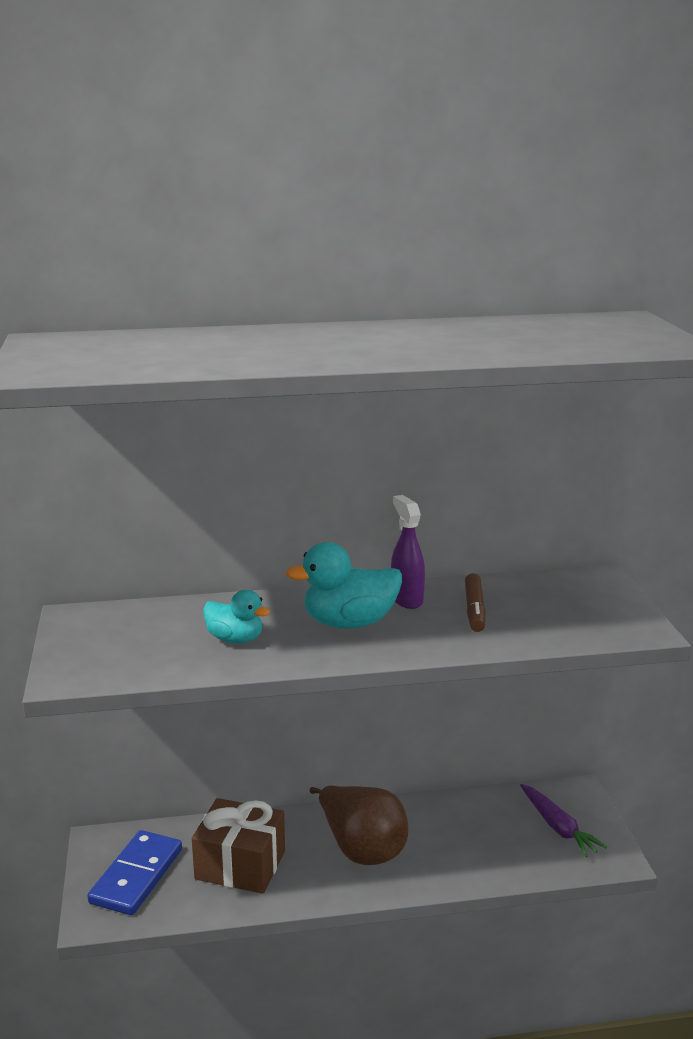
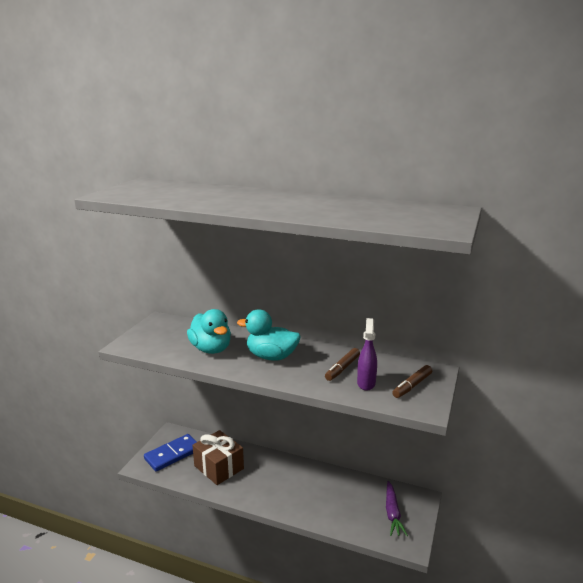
camera: 30 degrees right, 0 degrees up
turquoise duck [203,590,270,644] -> turquoise duck [187,309,231,354], size x1.59
brown pear [310,785,409,865] -> none
purple spray bottle [391,495,425,609] -> purple spray bottle moved to [357,318,377,391]
none -> brown marker [392,365,432,398]

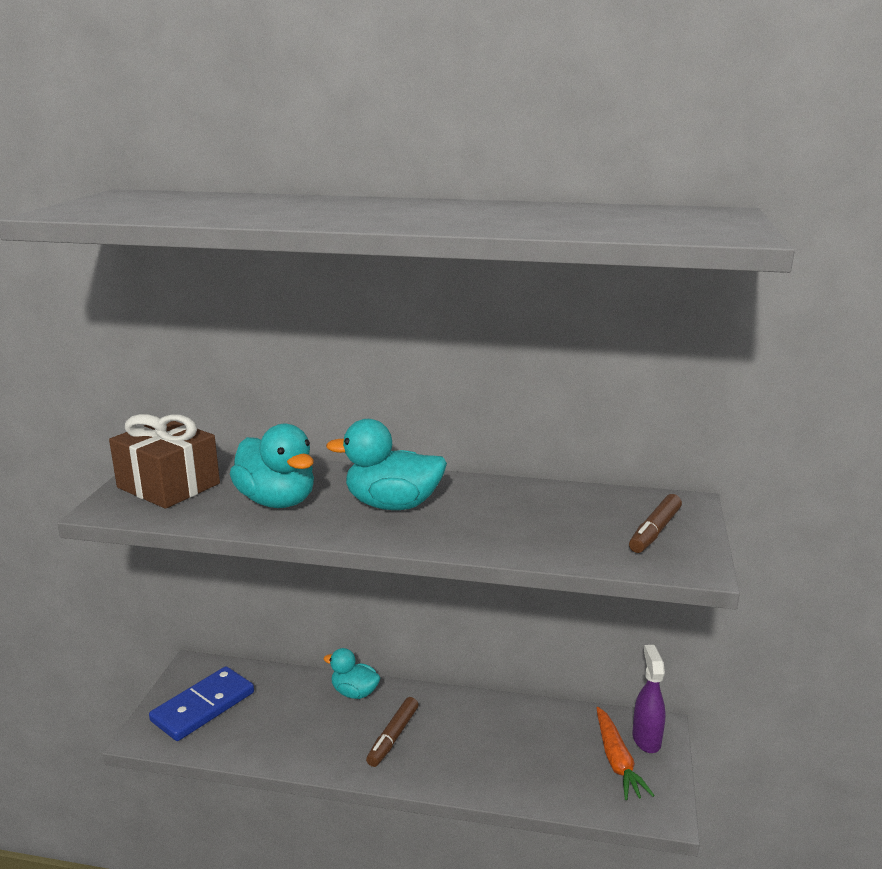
camera: 10 degrees left, 0 degrees up
brown gift [192,430,244,485] -> brown gift moved to [109,414,220,509]
brown marker [325,348,360,381] -> brown marker moved to [366,697,418,767]
purple spray bottle [357,318,377,391] -> purple spray bottle moved to [633,645,666,753]
purple carrot [386,481,408,536] -> orange carrot [596,707,655,800]
none -> turquoise duck [324,648,380,699]

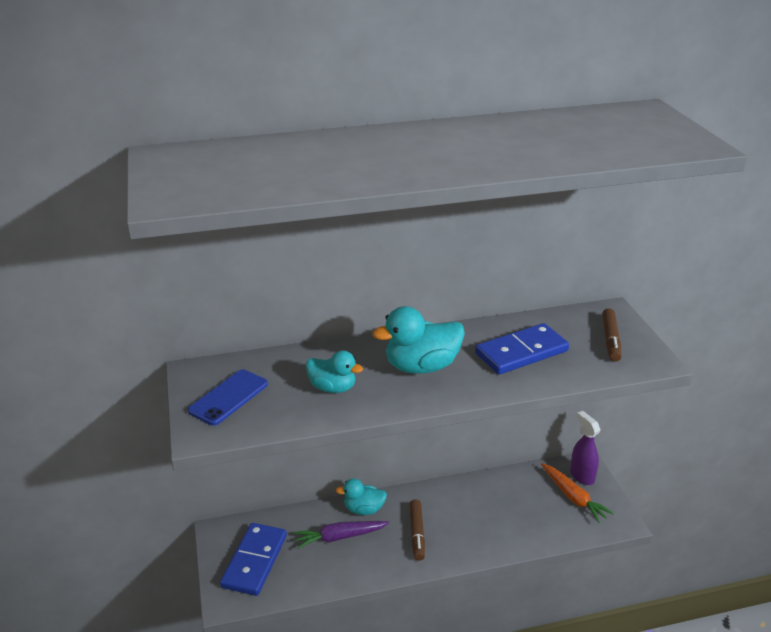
camera: 25 degrees left, 10 degrees up
brown gift [109,414,220,509] -> blue phone [188,369,268,426]
turquoise duck [230,424,314,508] -> turquoise duck [306,350,363,393], size x0.63
none -> purple carrot [294,521,389,549]
none -> blue domino [475,323,569,374]

